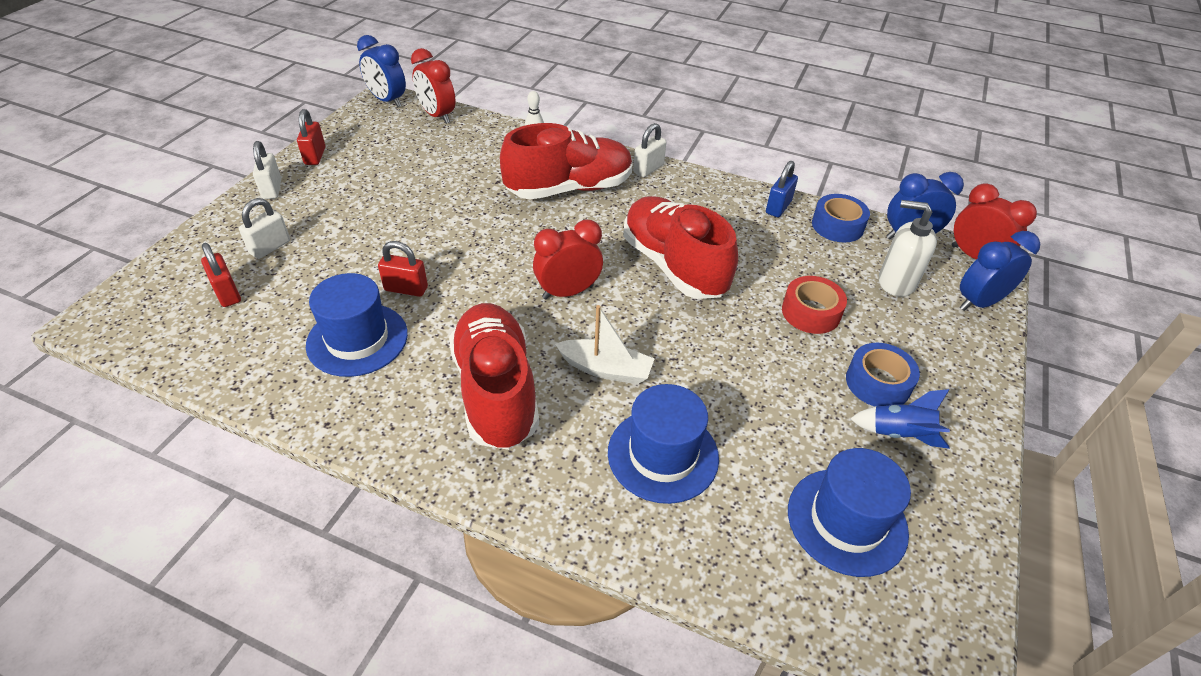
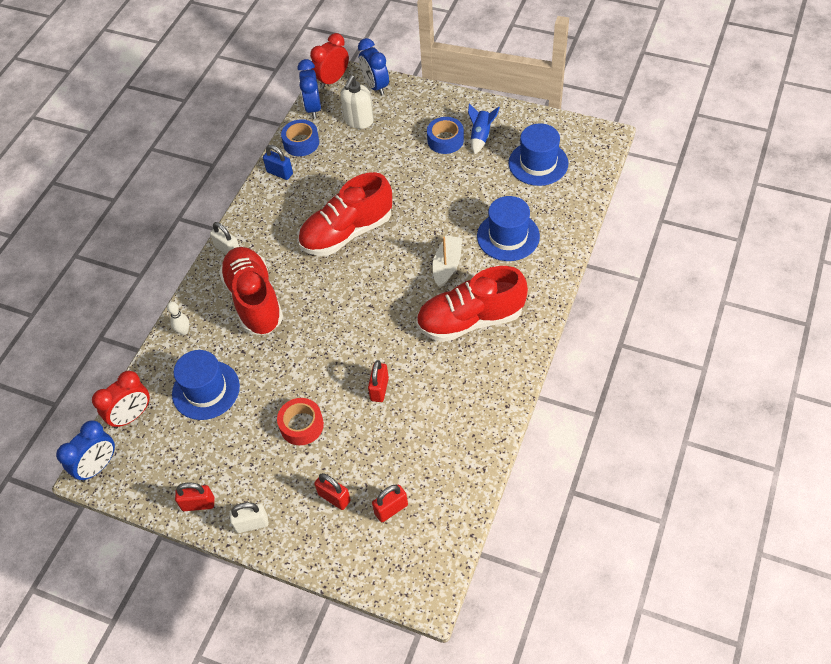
camera: 85 degrees left, 10 degrees up
white padlock [239,198,290,259] -> red padlock [314,473,351,510]
blue hat [306,273,408,377] -> blue hat moved to [172,350,240,420]
red clock [533,219,603,300] -> none
red tape [782,276,847,334] -> red tape moved to [277,398,324,445]

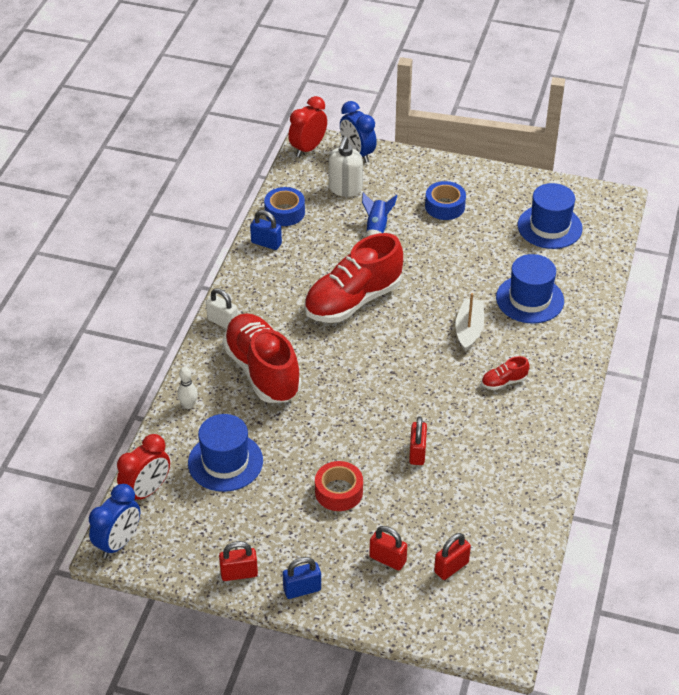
camera: 10 degrees left, 10 degrees down
white padlock [229,502,269,533] -> blue padlock [283,557,321,599]
blue clock [297,59,321,119] -> none
red shoe [416,266,528,342] -> red shoe [481,356,529,390], size x0.41
blue rocket [468,103,500,154] -> blue rocket moved to [362,193,398,237]

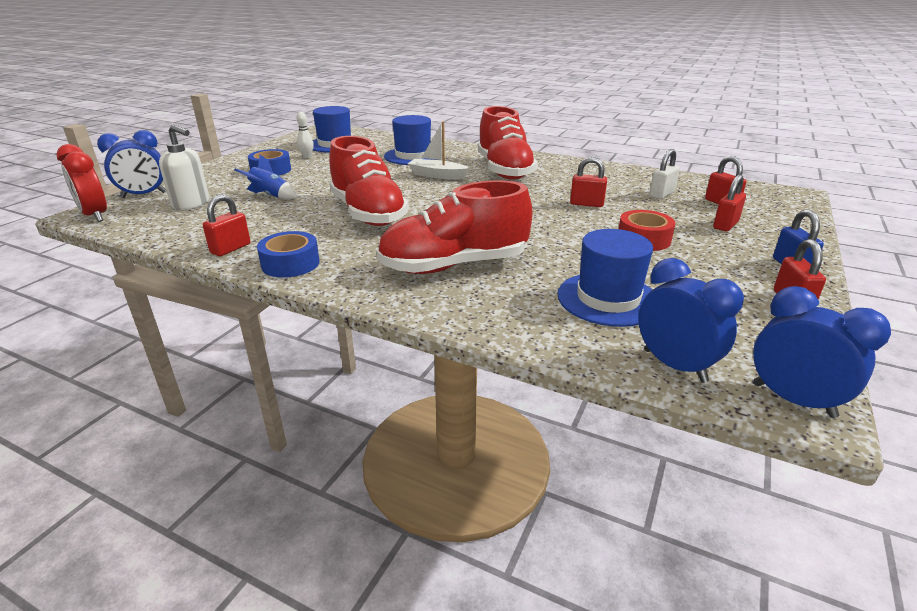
camera: 80 degrees left, 15 degrees down
red clock [117,434,170,501] -> blue clock [638,258,744,383]
white bowling pin [177,367,198,409] -> white bowling pin moved to [297,112,314,158]
white padlock [206,288,238,329] -> white padlock moved to [649,149,680,199]
blue padlock [250,210,282,250] -> red padlock [203,194,250,256]
blue tape [264,187,305,226] -> blue tape moved to [257,231,320,278]
red shoe [481,356,529,390] -> red shoe [478,106,538,180], size x2.43

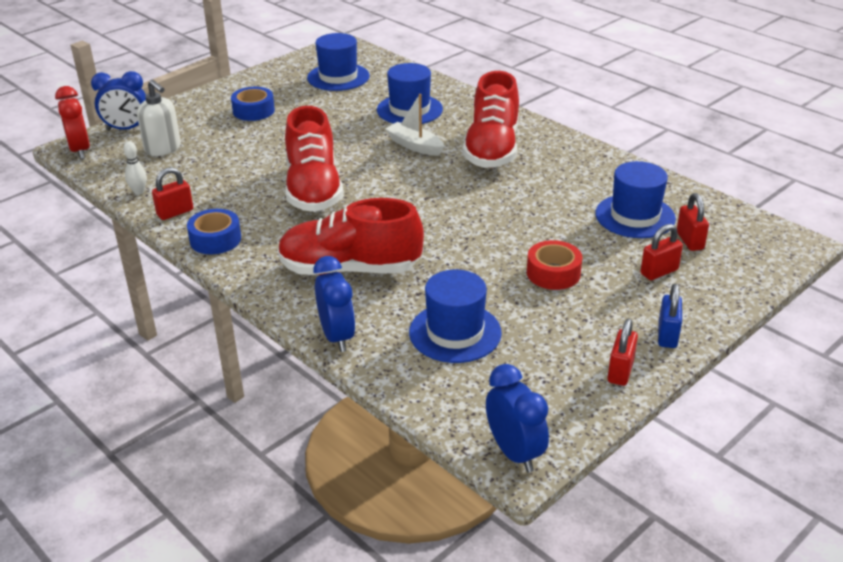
camera: 20 degrees right, 5 degrees up
blue rocket [234,155,298,199] -> none
white bowling pin [297,112,314,158] -> white bowling pin moved to [123,141,147,195]
red padlock [570,157,607,207] -> none
blue clock [638,258,744,383] -> blue clock moved to [313,256,356,352]
white padlock [649,149,680,199] -> blue hat [595,161,676,238]

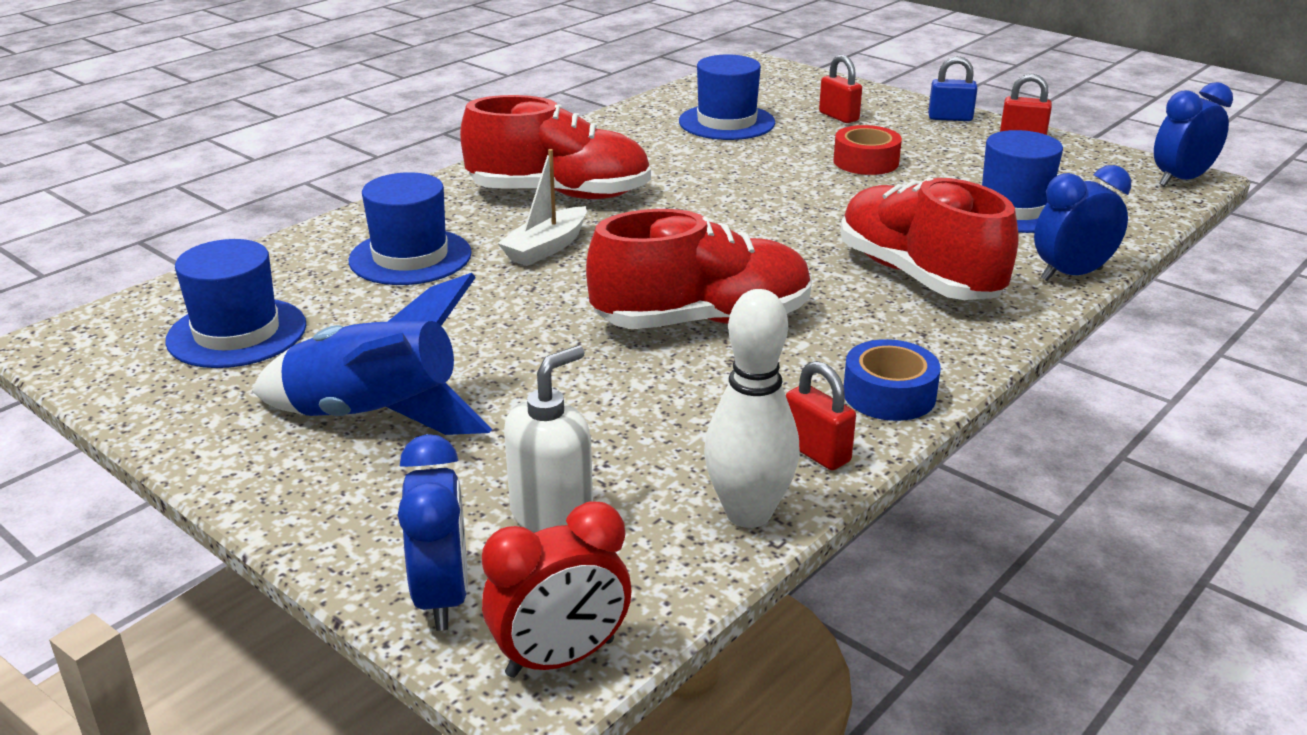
camera: 95 degrees left, 5 degrees down
white bowling pin [123,141,147,195] -> white bowling pin [704,289,800,528], size x1.98
blue tape [231,87,275,121] -> blue rocket [252,273,492,435]
red shoe [278,198,424,275] -> red shoe turned 150 degrees clockwise [841,178,1019,300]
red padlock [677,193,709,251] -> none

